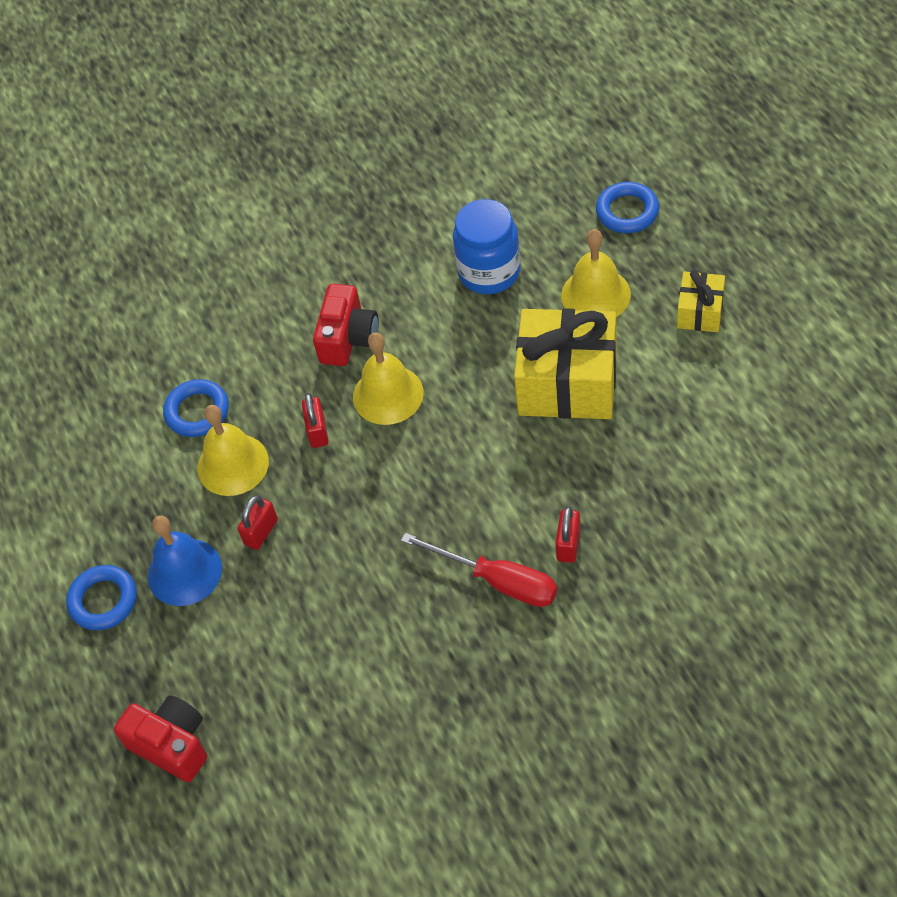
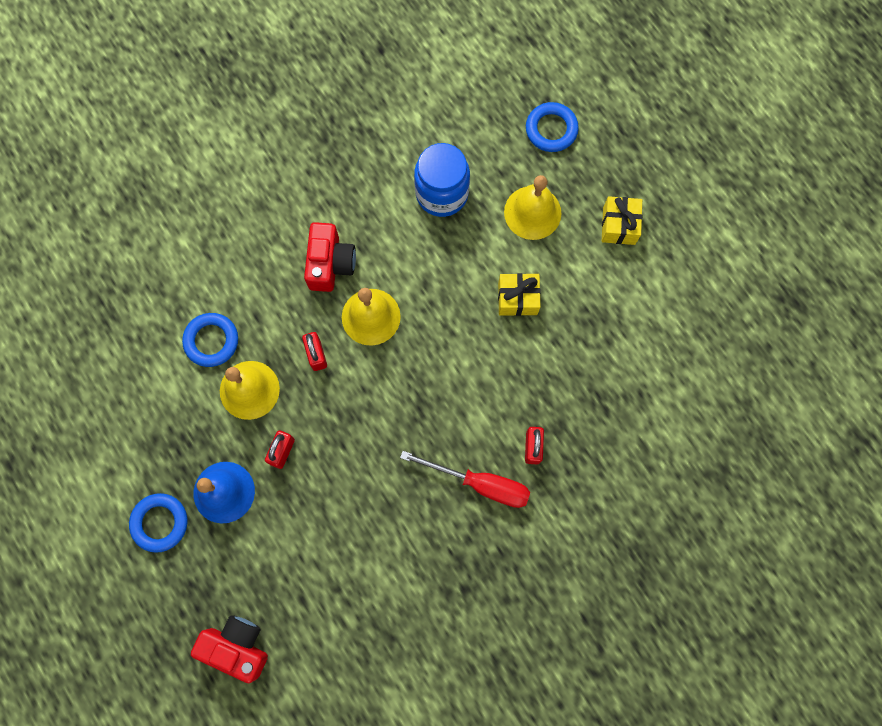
camera: 15 degrees left, 20 degrees up
yellow gift [514,308,617,419] -> yellow gift [498,273,541,316], size x0.51

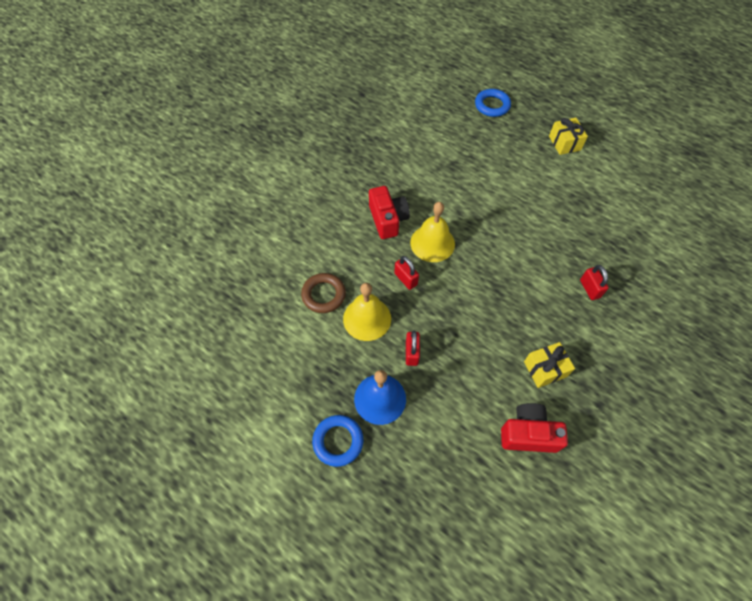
camera: 20 degrees left, 15 degrees down
blue ring [182,313,238,367] -> brown ring [301,273,346,313]
red camera [191,615,268,683] -> red camera moved to [501,403,568,453]
red screwdriver [400,451,530,508] -> none
blue jar [414,143,470,217] -> none
yellow gift [498,273,541,316] -> yellow gift moved to [524,342,575,388]
yellow bell [504,175,562,240] -> none

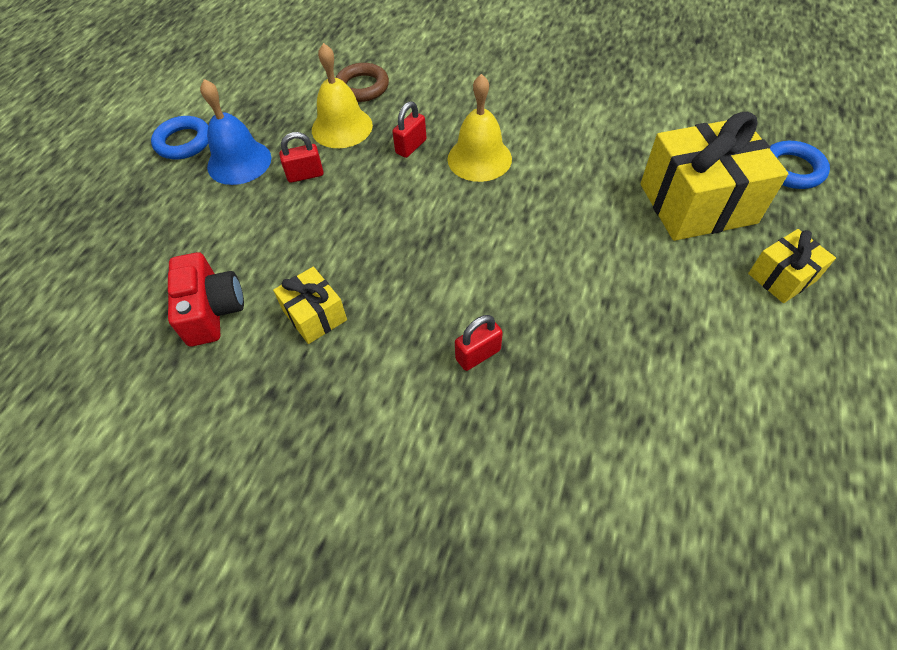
camera: 75 degrees right, 5 degrees down
red camera [369,186,410,239] -> none
none -> yellow gift [640,112,788,241]

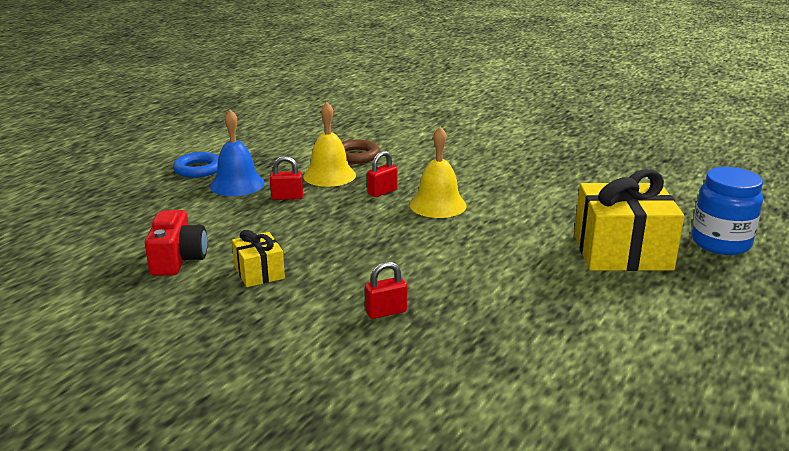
camera: 10 degrees right, 30 degrees down
yellow gift [748,229,836,303] -> none
blue ring [770,141,830,189] -> blue jar [692,167,763,255]

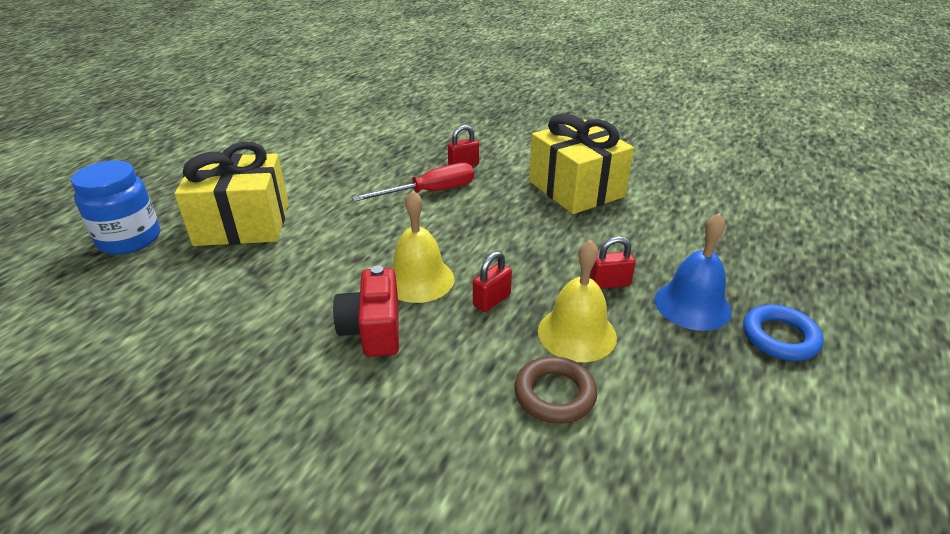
camera: 175 degrees right, 10 degrees up
red camera [145,210,207,276] -> red camera moved to [333,266,399,357]
yellow gift [232,230,285,287] -> yellow gift [529,114,634,214], size x1.96
none -> red screwdriver [352,163,474,202]

